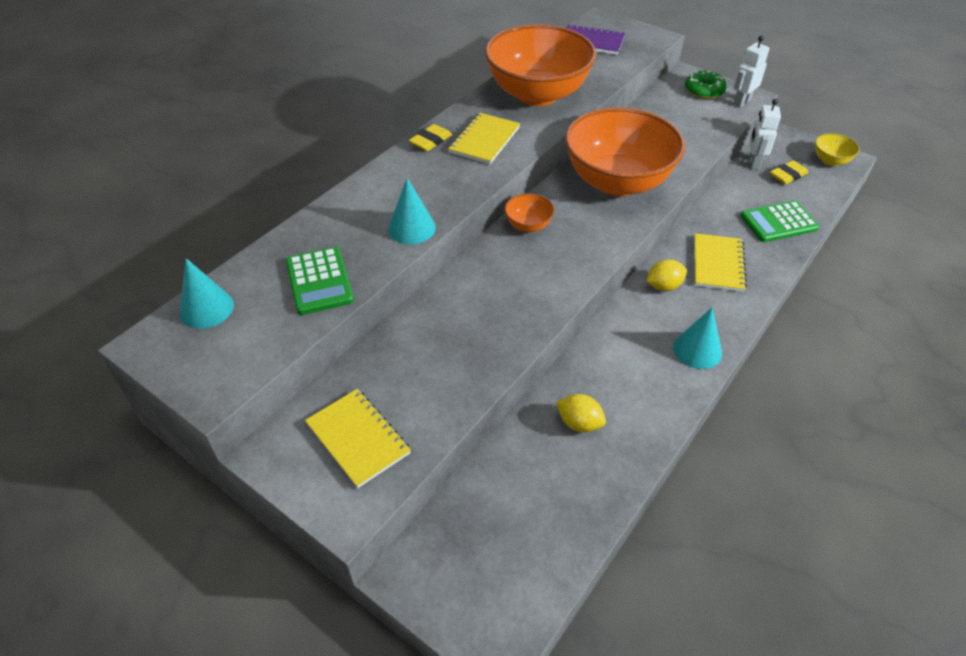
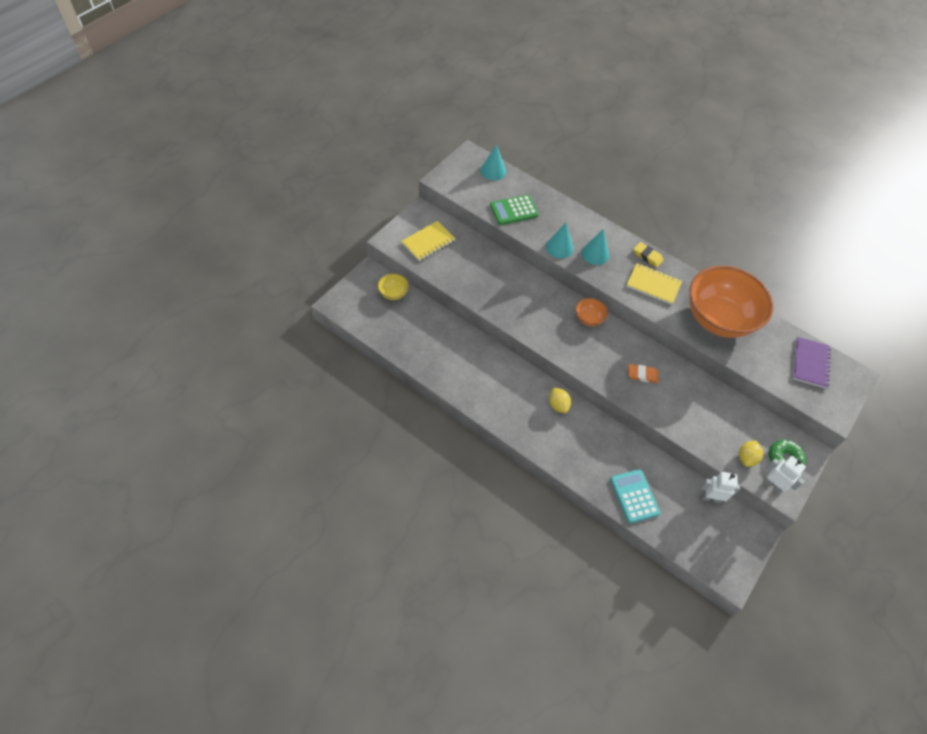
camera: 85 degrees right, 10 degrees up
yellow lemon [556,394,606,432] -> yellow lemon moved to [739,441,763,467]
orange bowl [565,107,685,196] -> orange eraser [628,364,659,383]
turquoise cone [673,307,722,369] -> turquoise cone moved to [581,229,609,265]
yellow notebook [694,233,747,292] -> none
green calculator [740,201,819,242] -> turquoise calculator [610,469,660,524]
yellow eraser [770,160,808,184] -> none
yellow bowl [815,133,860,166] -> yellow bowl moved to [378,273,409,300]

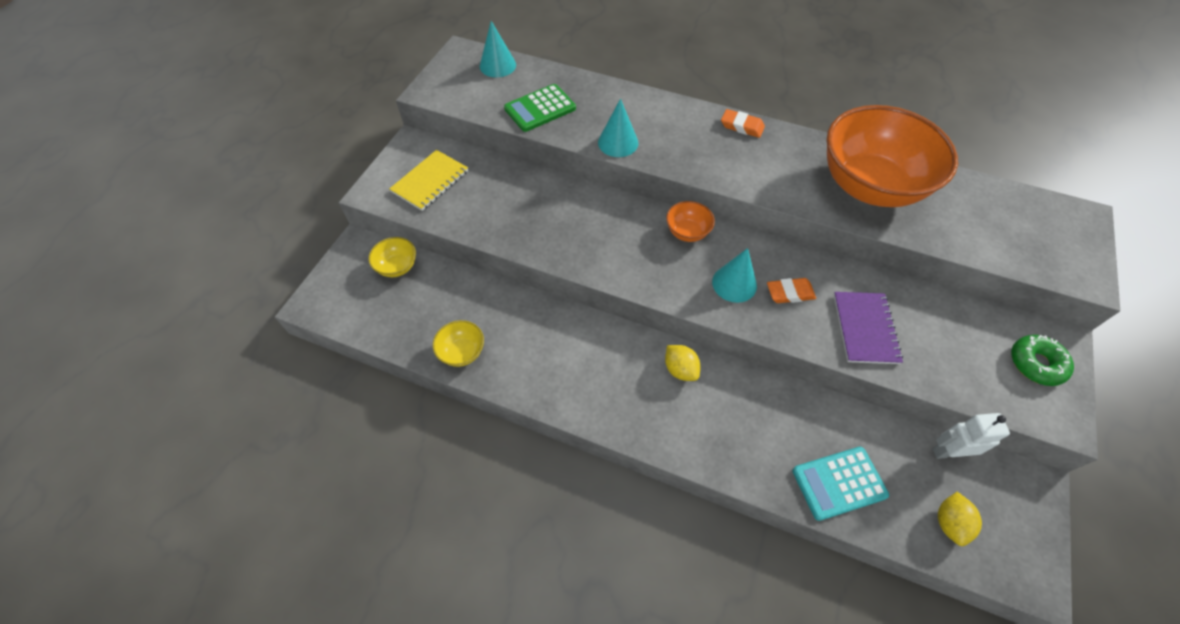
camera: 10 degrees left, 0 degrees up
turquoise cone [581,229,609,265] -> turquoise cone moved to [712,248,757,303]
turquoise calculator [610,469,660,524] -> turquoise calculator turned 75 degrees counterclockwise [793,447,889,521]
yellow notebook [626,263,682,305] -> none
yellow eraser [634,242,663,267] -> orange eraser [721,109,765,138]
yellow lemon [739,441,763,467] -> yellow lemon moved to [938,492,982,546]
white robot [763,456,806,494] -> none
purple notebook [793,337,831,388] -> purple notebook moved to [834,292,903,364]
none -> yellow bowl [433,320,484,367]

